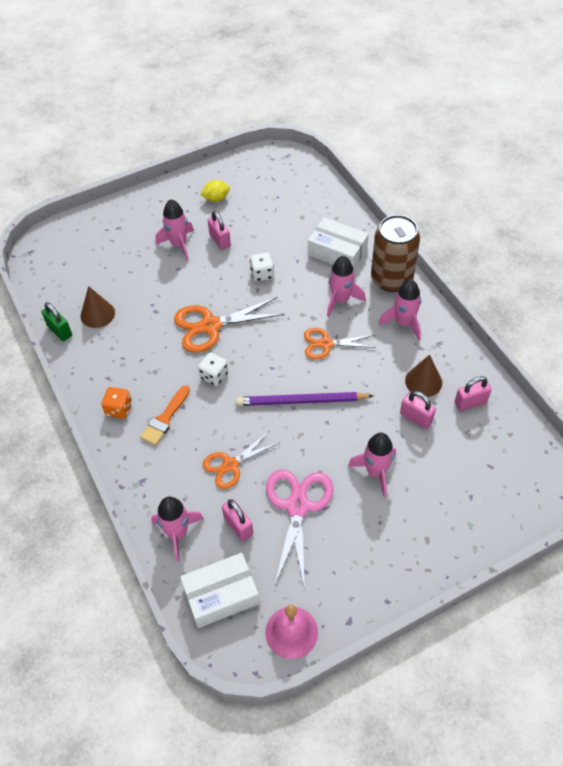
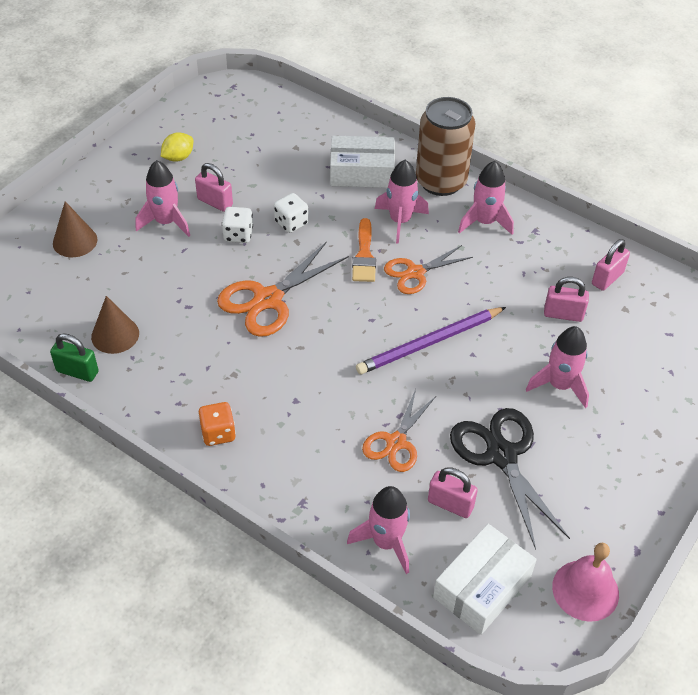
camera: 30 degrees left, 5 degrees down
orange brush [140,385,190,445] -> orange brush moved to [352,218,376,282]
white dice [198,352,228,386] -> white dice moved to [222,207,253,243]
pink scissors [266,469,333,589] -> black scissors [450,408,570,550]
brown cone [405,355,442,397] -> brown cone moved to [53,201,98,257]

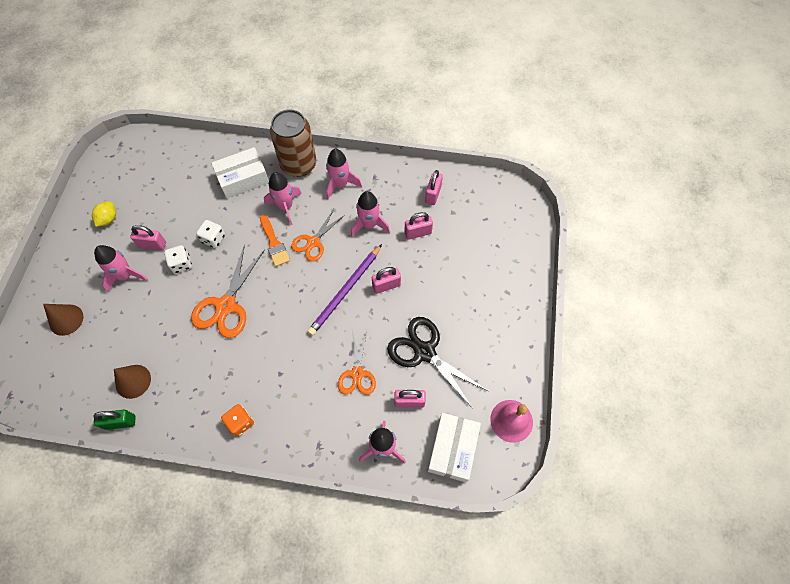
camera: 25 degrees left, 15 degrees up
pink rocket [526,326,589,408] -> pink rocket moved to [351,191,390,237]
none -> pink padlock [372,267,401,294]

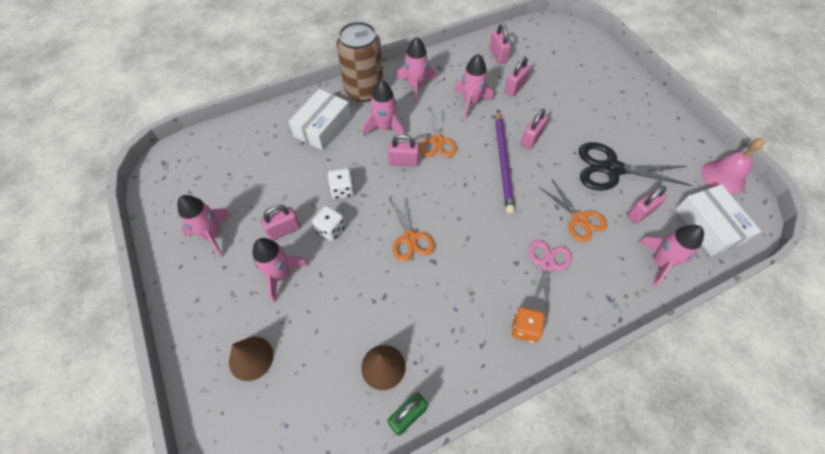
camera: 35 degrees left, 5 degrees down
yellow lemon [92,202,116,227] -> pink rocket [177,195,231,257]
orange scissors [191,244,265,338] -> orange scissors [389,195,434,261], size x0.65
orange brush [260,215,290,267] -> pink padlock [388,134,419,166]
none -> pink scissors [529,240,572,315]

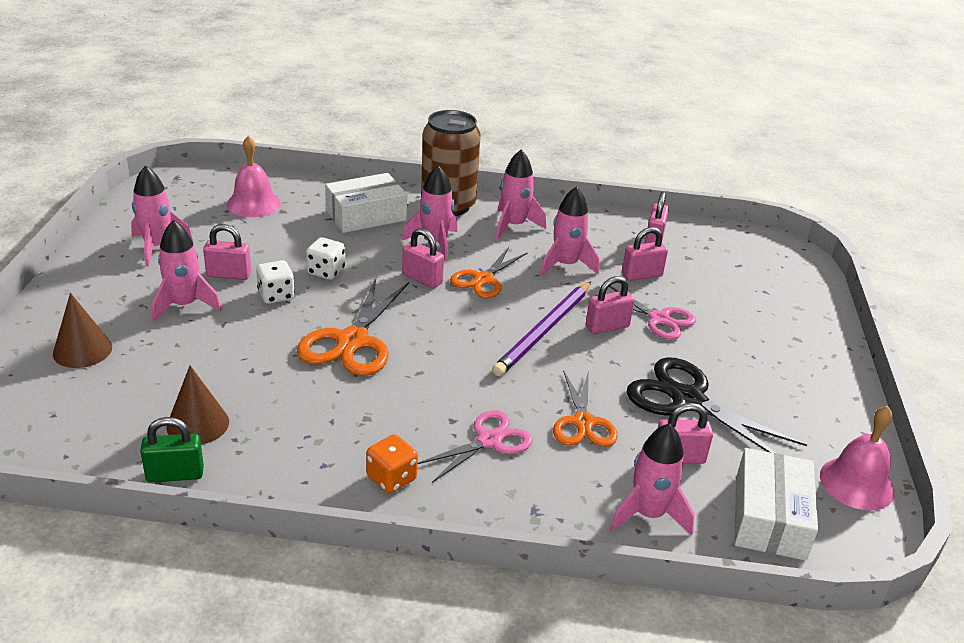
camera: 30 degrees right, 25 degrees down
orange scissors [389,195,434,261] -> orange scissors [297,278,409,376], size x1.54
none -> pink bell [227,135,281,217]
none -> pink scissors [595,286,696,340]

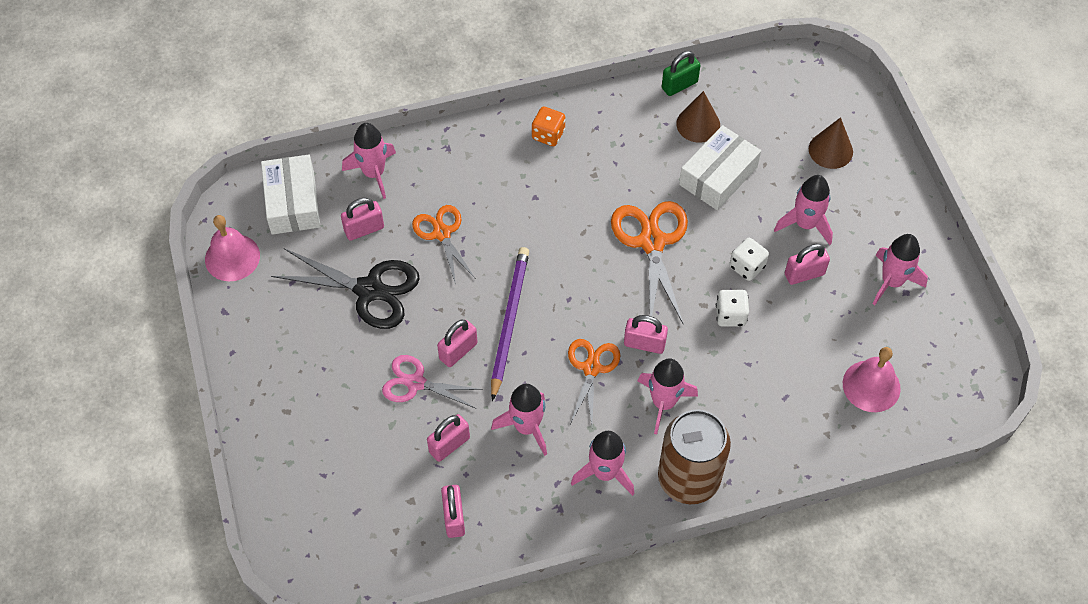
camera: 160 degrees right, 25 degrees up
white box [325,173,407,233] -> white box moved to [679,125,761,210]
pink scissors [418,410,533,483] -> none

